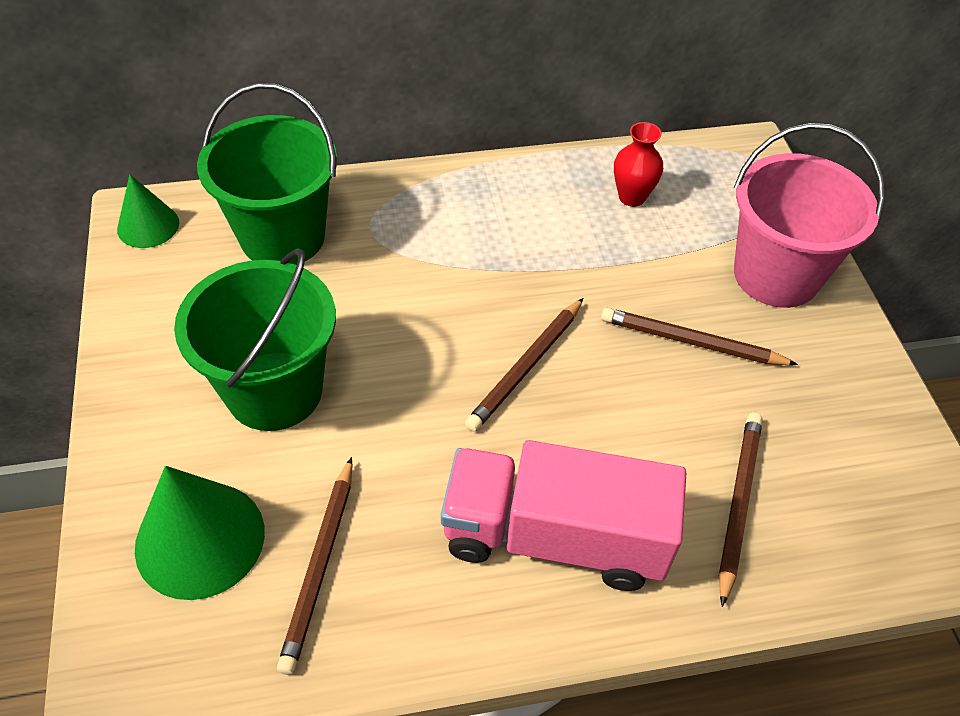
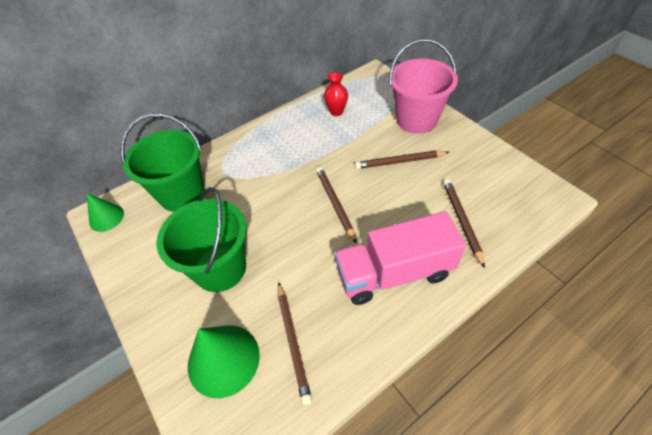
camera: 20 degrees left, 0 degrees up
brown pencil [465,298,583,432] -> brown pencil turned 150 degrees clockwise [316,167,357,244]

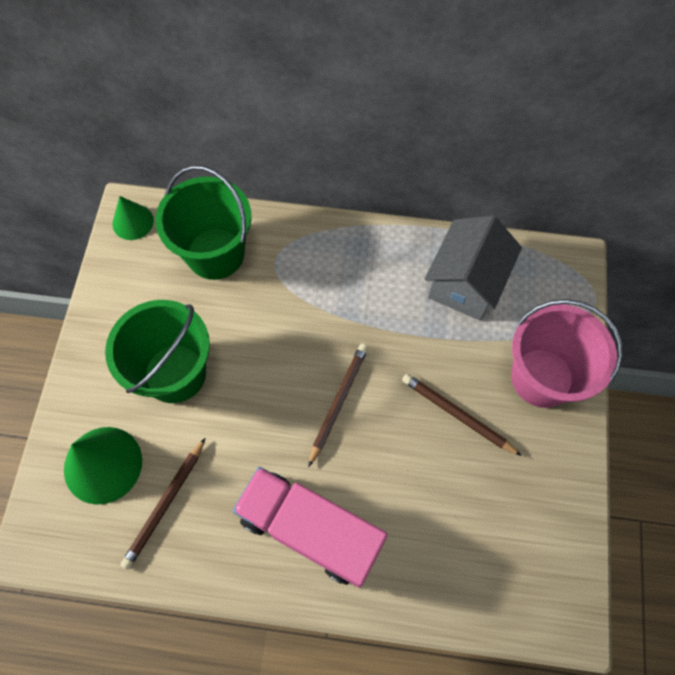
camera: 40 degrees right, 15 degrees up
red vase [324,72,348,116] -> grey house [425,215,522,320]
brown pencil [443,179,485,268] -> none

